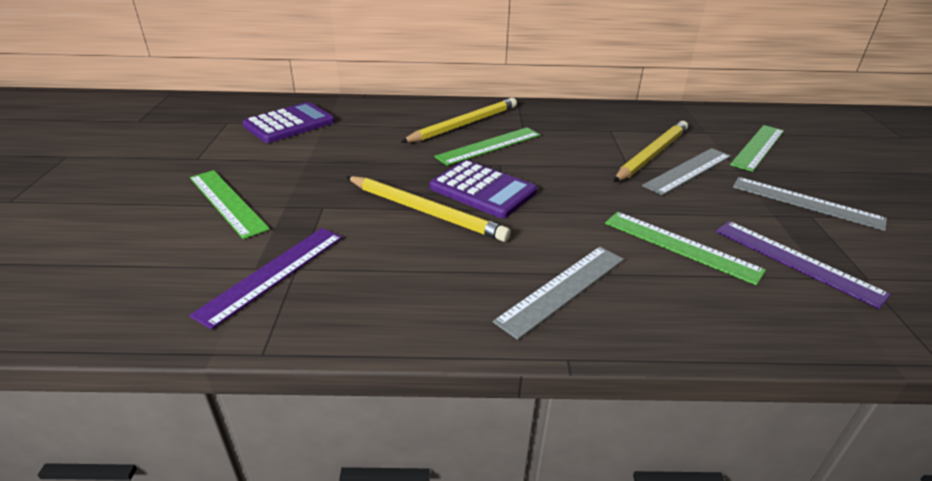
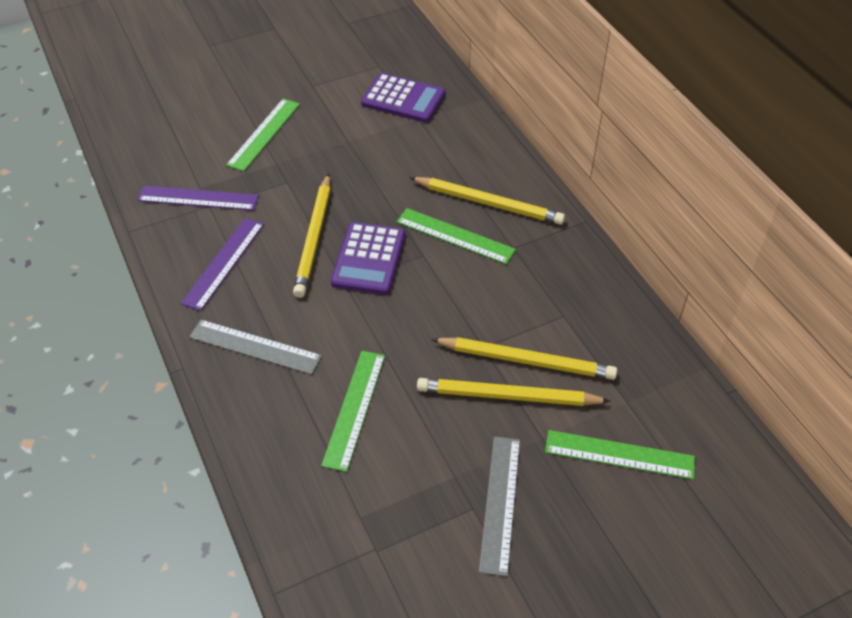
camera: 65 degrees right, 15 degrees up
grey ruler [642,148,731,196] -> yellow pencil [417,378,611,406]
purple ruler [716,221,891,309] -> purple ruler moved to [181,218,264,311]

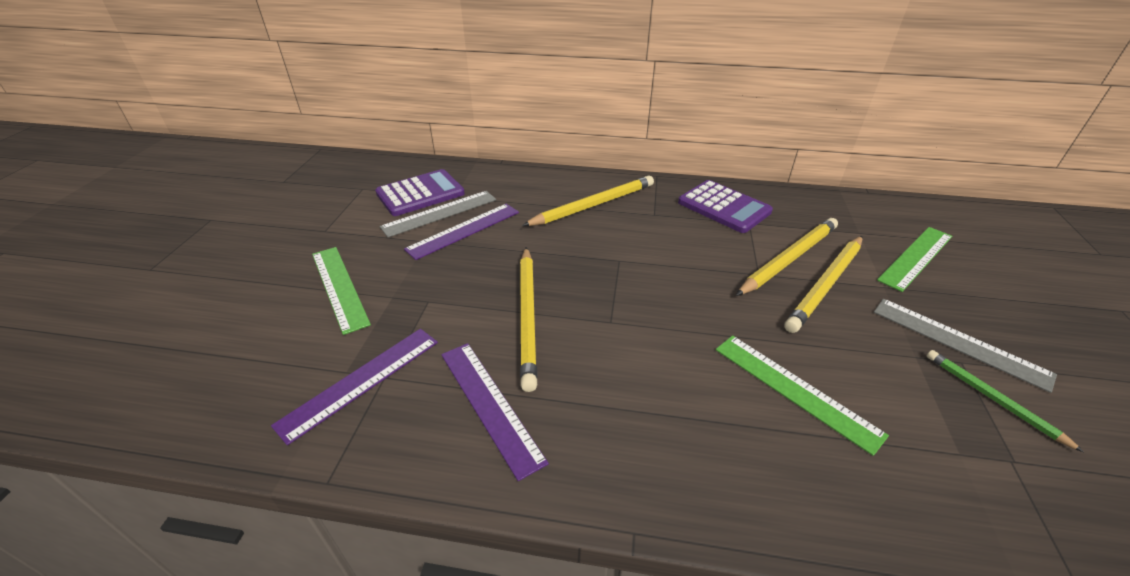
camera: 55 degrees left, 10 degrees down
grey ruler [189,320,322,375] -> grey ruler moved to [380,191,496,237]
yellow pencil [293,173,331,298] -> yellow pencil turned 45 degrees clockwise [520,247,538,392]
purple calculator [331,222,405,295] -> purple calculator moved to [678,180,773,233]
green ruler [397,208,516,264] -> none
none -> purple ruler [404,204,519,260]
none -> green pencil [927,350,1084,452]

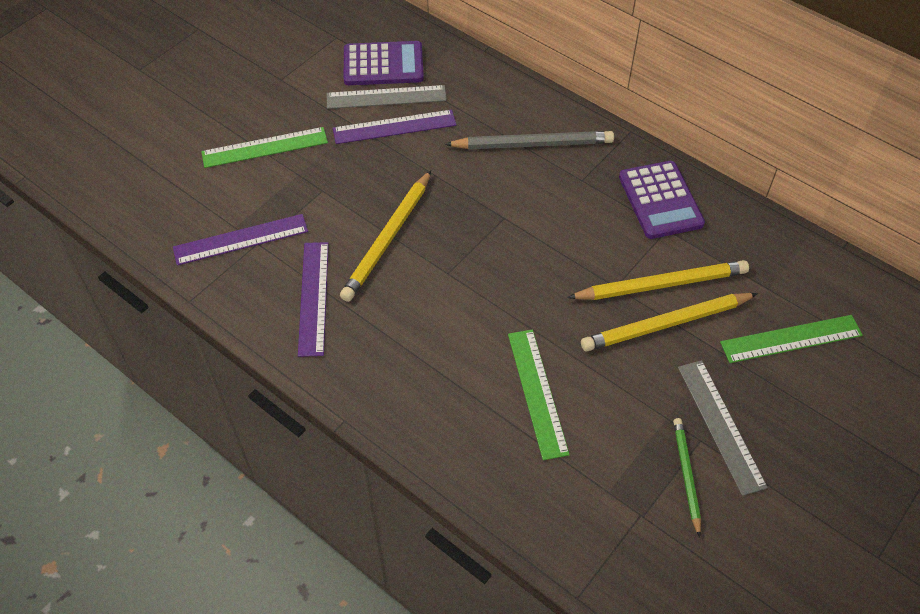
camera: 30 degrees right, 15 degrees up
green ruler [312,247,371,335] -> green ruler turned 75 degrees clockwise [201,127,328,168]
yellow pencil [522,175,654,226] -> grey pencil [444,131,614,149]

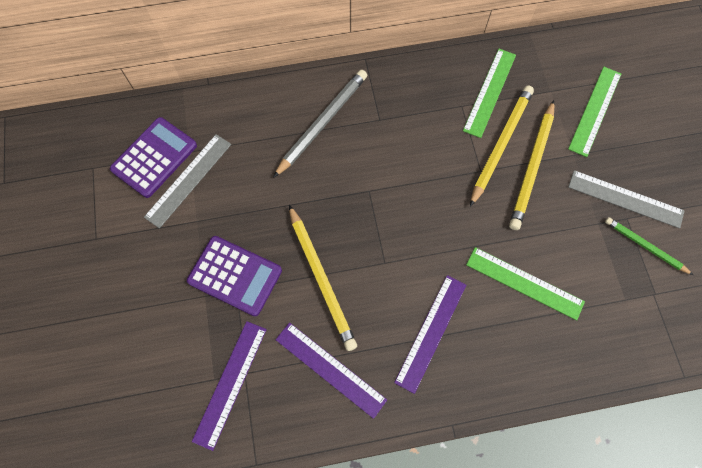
camera: 50 degrees left, 15 degrees up
green ruler [201,127,328,168] -> green ruler moved to [463,49,516,138]
purple ruler [333,110,456,144] -> purple ruler moved to [394,275,466,394]
purple calculator [619,161,705,239] -> purple calculator moved to [187,236,282,316]

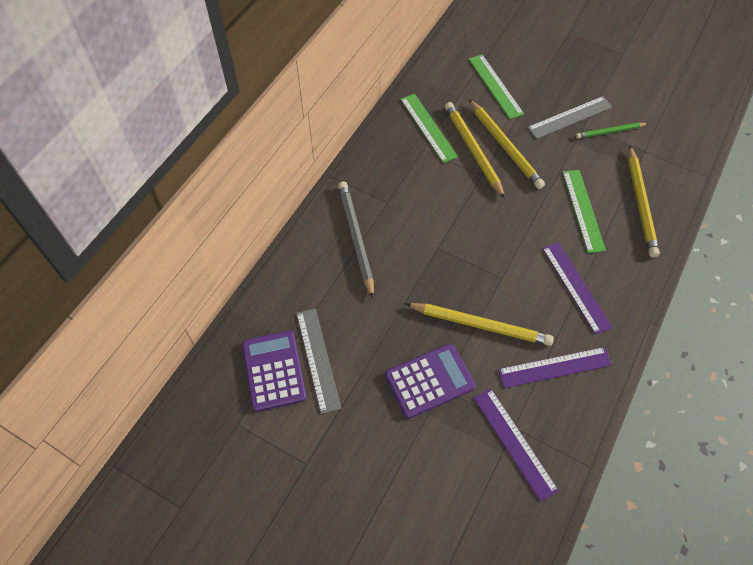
camera: 50 degrees left, 10 degrees down
green ruler [466,247,585,320] -> green ruler turned 75 degrees counterclockwise [562,170,606,253]
none -> yellow pencil [628,146,660,258]

